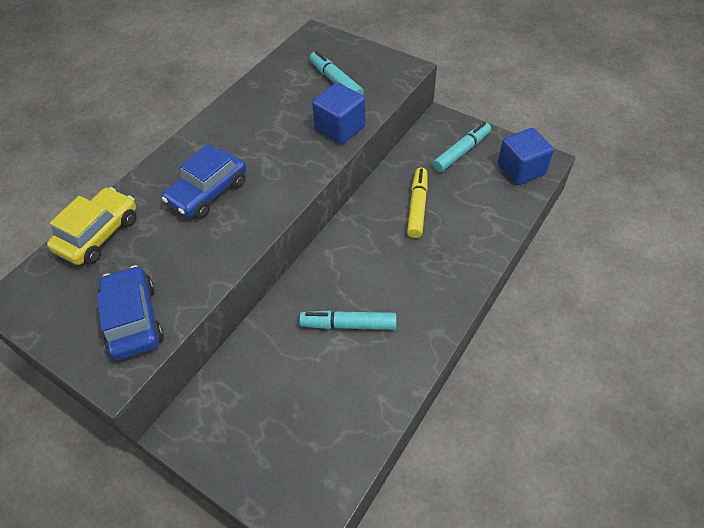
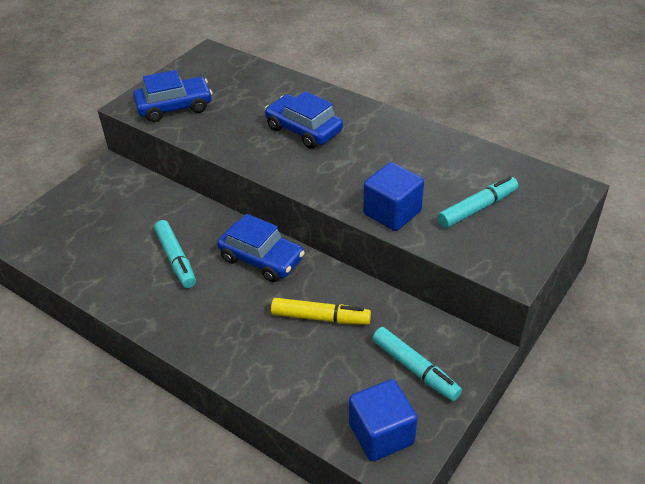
camera: 90 degrees right, 10 degrees down
yellow car [47,187,137,265] -> none
turquoise marker [299,310,397,330] -> turquoise marker turned 150 degrees clockwise [154,220,196,288]
none -> blue car [217,214,305,282]

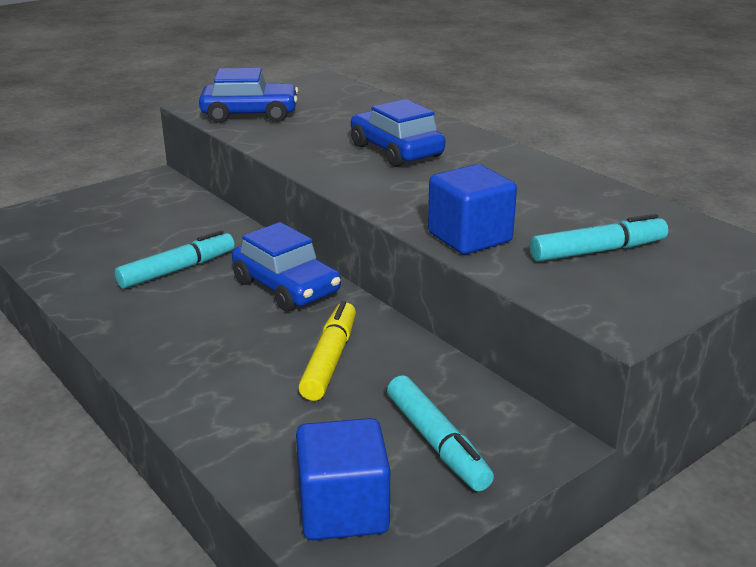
camera: 15 degrees right, 15 degrees down
turquoise marker [154,220,196,288] -> turquoise marker turned 120 degrees counterclockwise [115,230,235,289]
yellow marker [271,298,371,325] -> yellow marker turned 105 degrees counterclockwise [298,301,356,401]

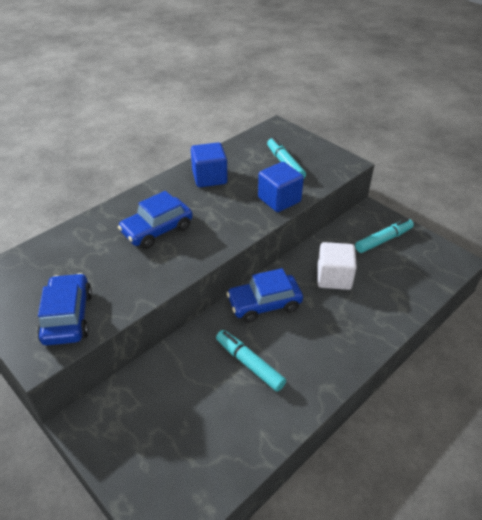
camera: 95 degrees left, 15 degrees up
blue car [232,222,341,312] -> blue car turned 150 degrees counterclockwise [227,268,303,323]
blue cube [296,418,390,540] -> blue cube moved to [191,142,228,187]
yellow marker [298,301,356,401] -> white cube [317,242,357,290]

